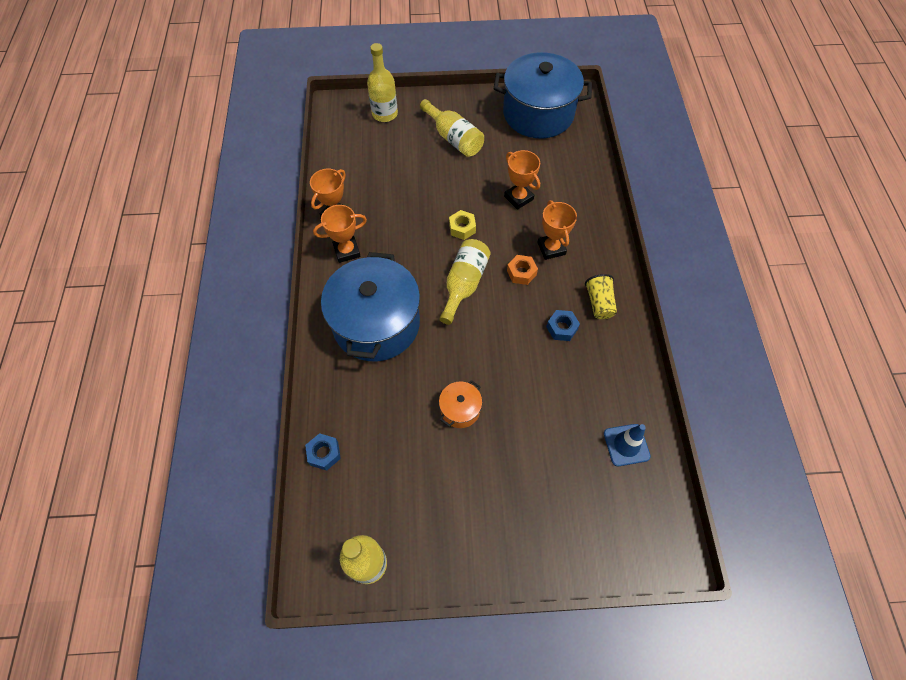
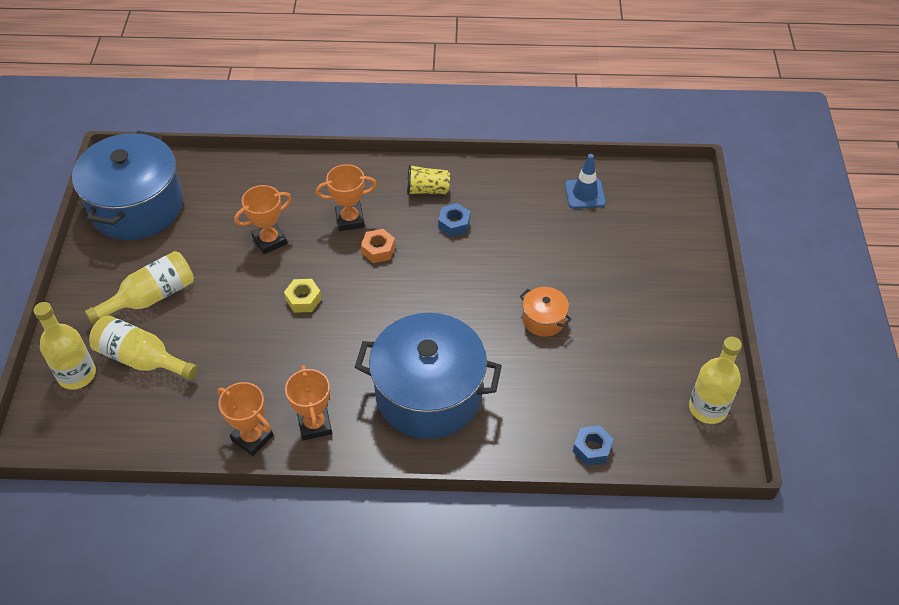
camera: 85 degrees left, 10 degrees down
yellow bottle [439,239,490,325] -> yellow bottle moved to [89,315,198,380]

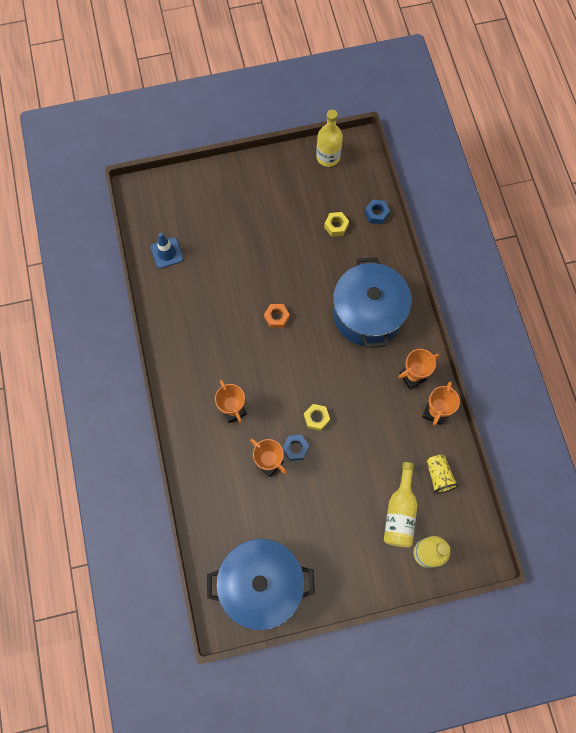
camera: 105 degrees left, 20 degrees up
yellow bottle [85,251,194,324] -> none
orange nut [361,229,395,263] -> orange nut moved to [264,304,290,328]
yellow cup [407,164,450,195] -> yellow cup moved to [426,454,459,494]
blue nut [438,203,471,237] -> blue nut moved to [282,435,309,461]
orange pot [520,287,572,337] -> none
none -> yellow nut [324,212,349,237]

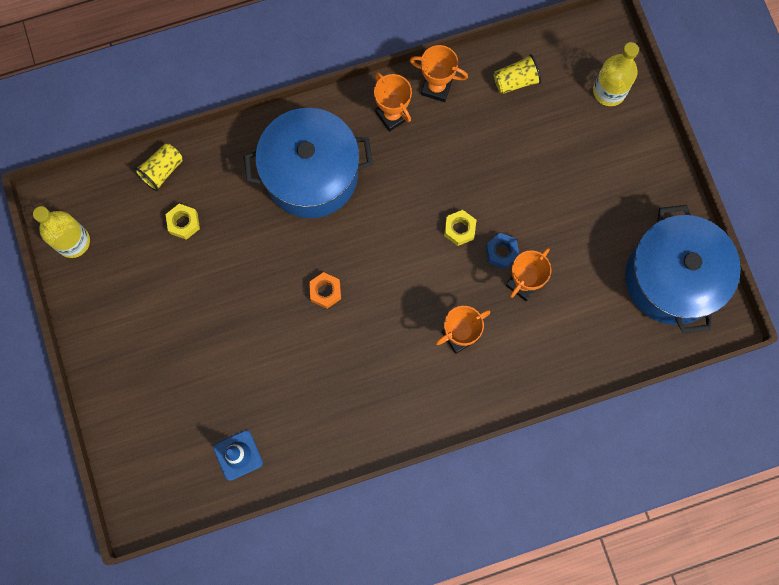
camera: 95 degrees left, 5 degrees up
blue nut [365,199,390,224] -> yellow cup [134,144,183,191]
yellow bottle [384,462,417,548] -> none

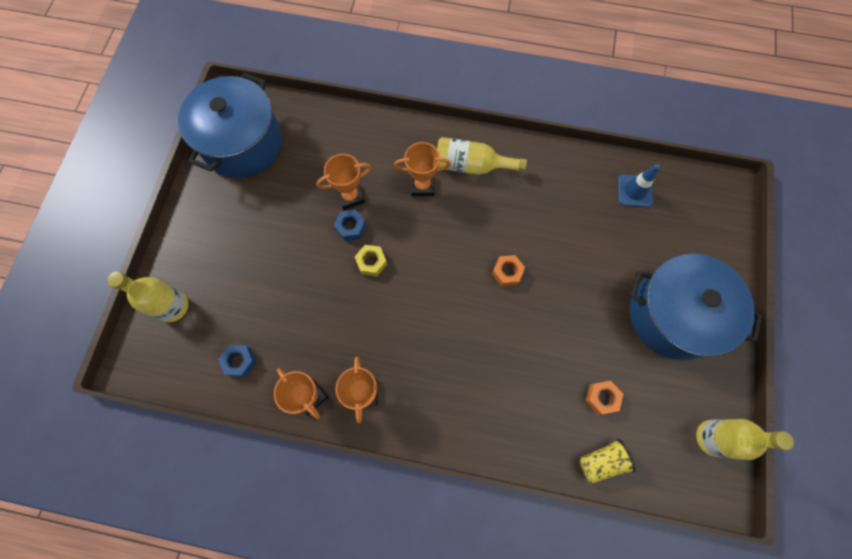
camera: 150 degrees left, 5 degrees down
yellow nut [166,204,200,240] -> orange nut [586,381,623,415]
blue pot [244,108,373,218] -> blue pot moved to [630,254,763,360]
yellow cup [494,54,541,94] -> blue nut [218,345,257,377]
none -> yellow bottle [437,137,527,175]

